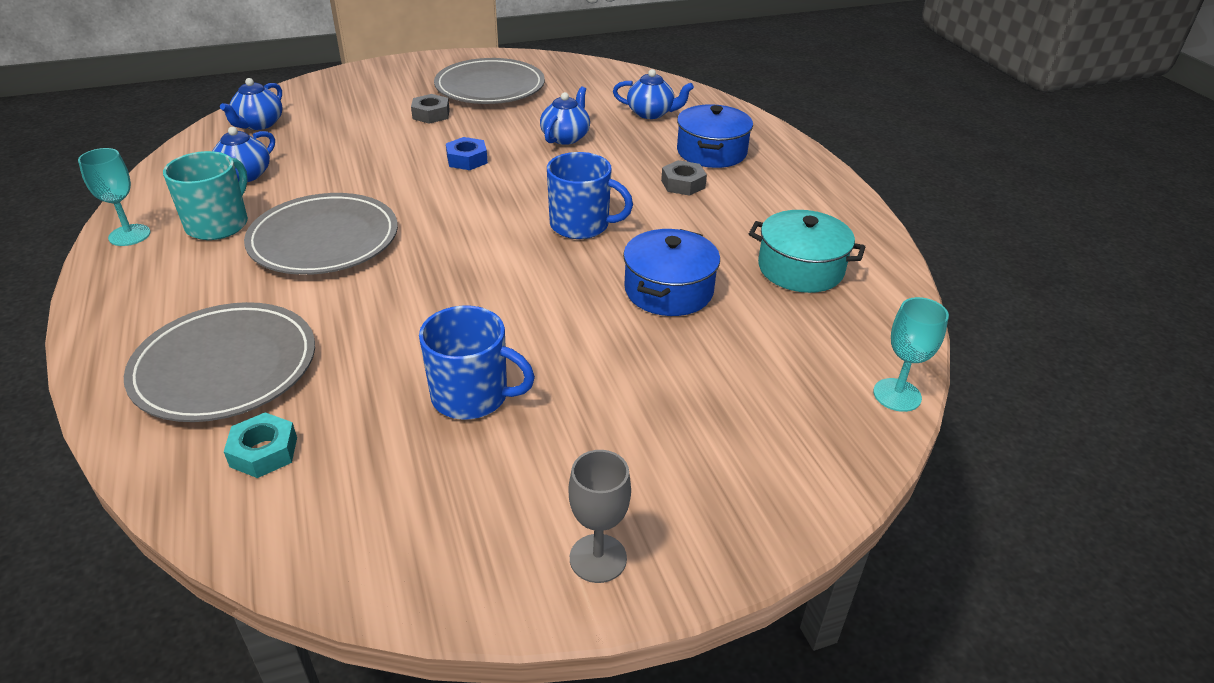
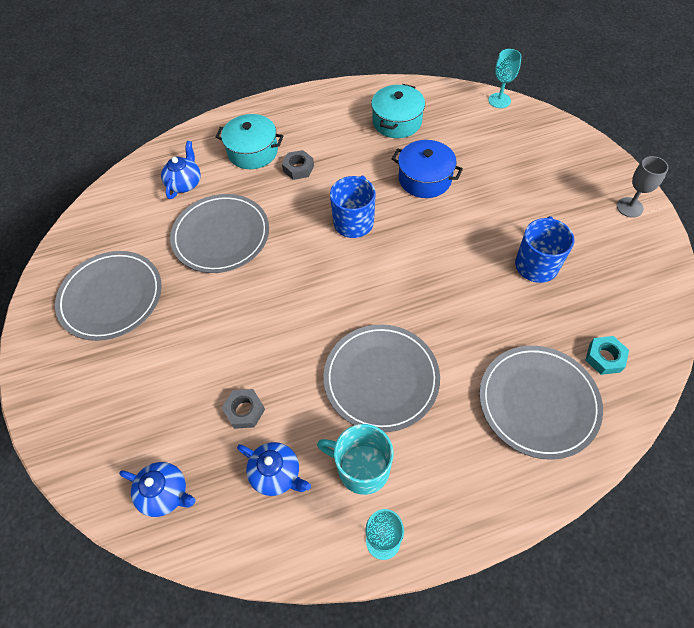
camera: 85 degrees left, 20 degrees up
grey nut [411,94,450,124] -> grey nut moved to [222,389,265,429]
blue nut [446,137,488,170] -> none
blue teapot [540,87,590,145] -> grey plate [170,194,269,273]
blue pot [677,104,753,168] -> turquoise pot [216,114,283,169]

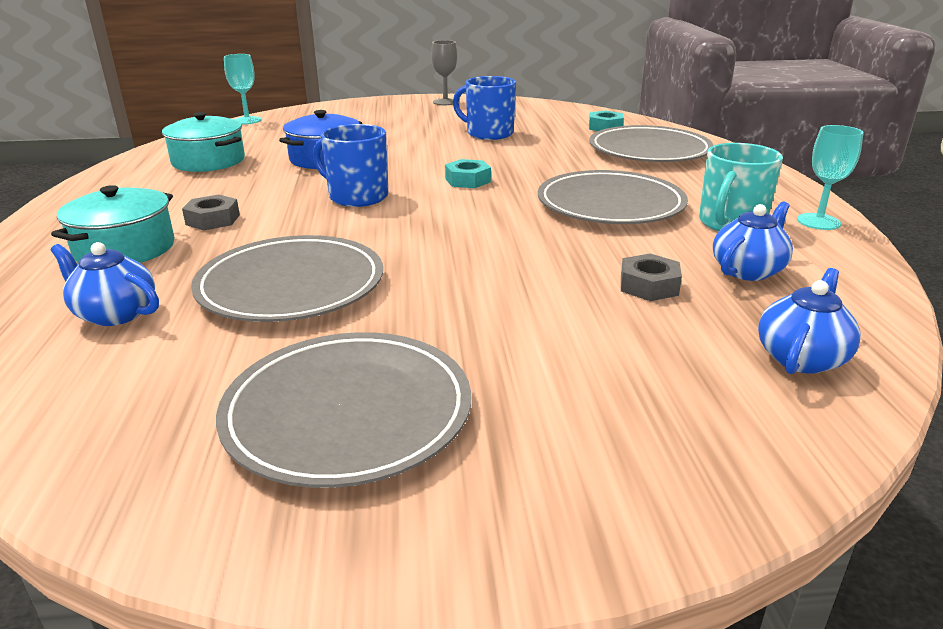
camera: 80 degrees left, 30 degrees down
none -> turquoise nut [445,159,491,188]

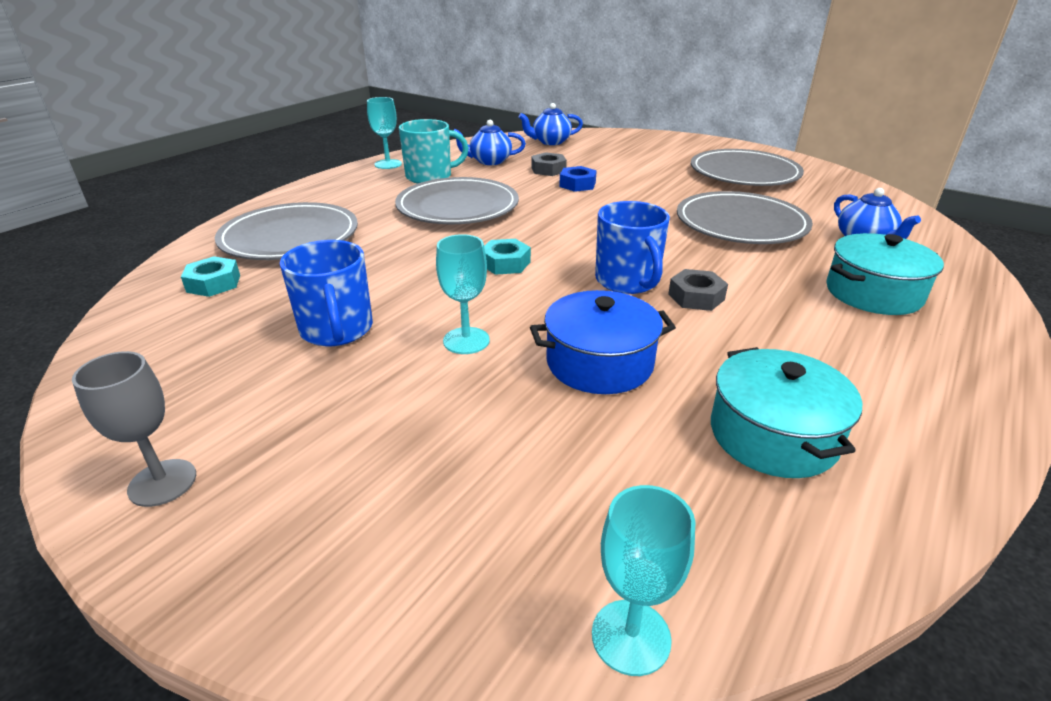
camera: 140 degrees left, 5 degrees up
grey nut [182,194,240,230] -> grey nut moved to [668,269,728,311]
none -> turquoise goblet [436,234,490,354]
none -> blue nut [559,166,597,192]

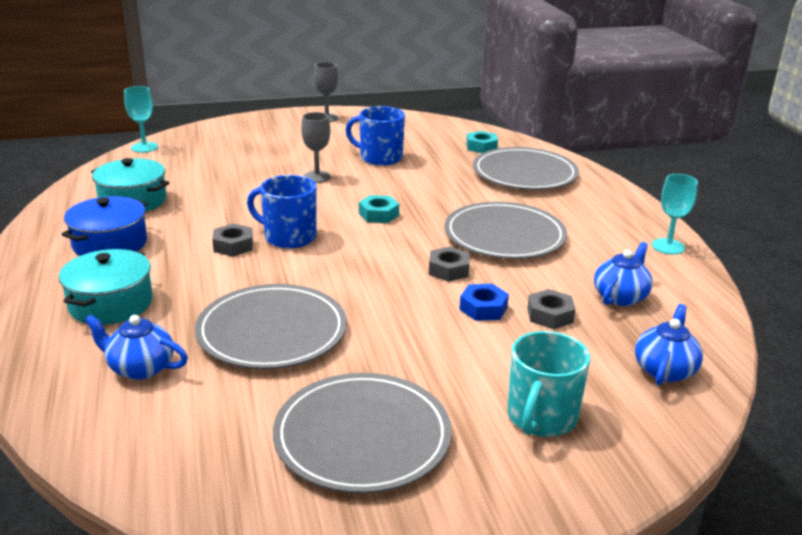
camera: 130 degrees right, 5 degrees down
turquoise mug [399,119,469,184] -> turquoise mug moved to [507,331,590,437]
turquoise goblet [436,234,490,354] -> grey goblet [301,112,331,183]
blue pot [530,290,676,394] -> blue pot moved to [62,196,147,256]
none -> grey nut [429,246,470,282]

